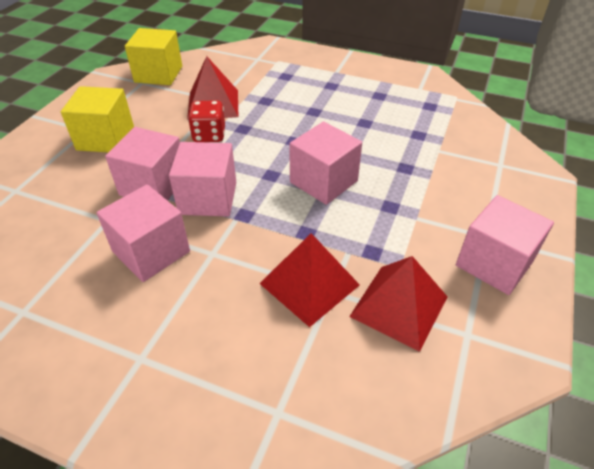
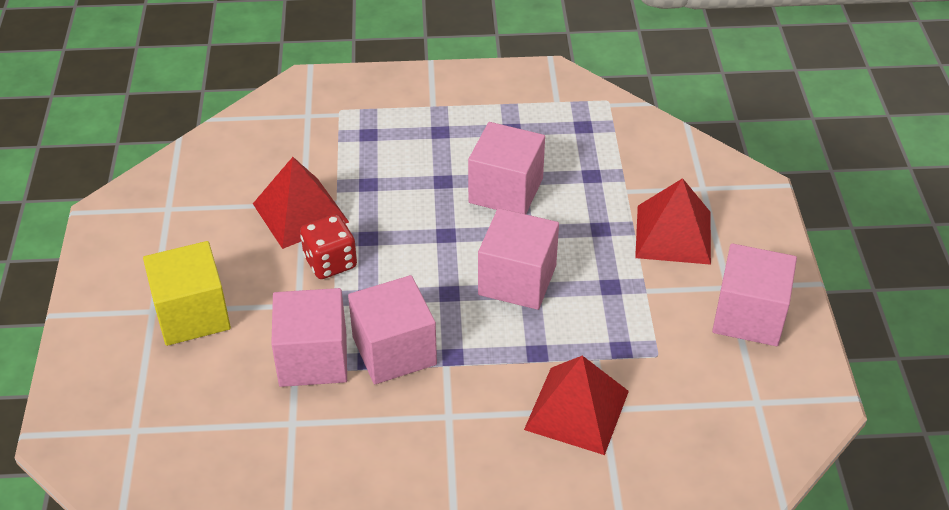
camera: 25 degrees left, 0 degrees up
pink cube [96,184,190,282] -> pink cube moved to [468,122,545,214]
yellow cube [125,28,182,85] -> none
red pyramid [349,256,447,352] -> red pyramid moved to [635,178,711,265]

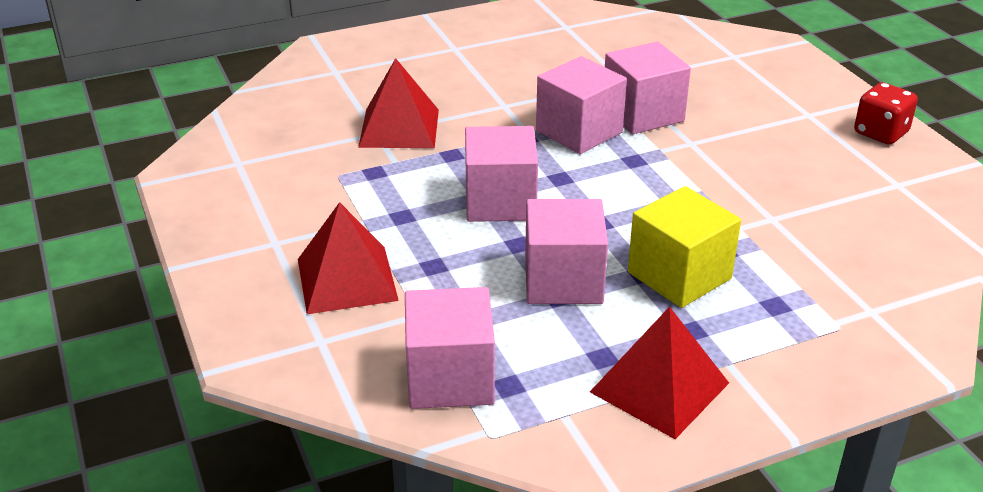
camera: 160 degrees right, 10 degrees down
yellow cube [143,241,231,346] -> yellow cube moved to [628,186,741,308]
red pyramid [253,157,349,249] -> red pyramid moved to [590,306,729,439]
red dice [300,214,357,279] -> red dice moved to [854,82,918,145]
pink cube [712,243,797,346] -> pink cube moved to [405,287,495,409]

